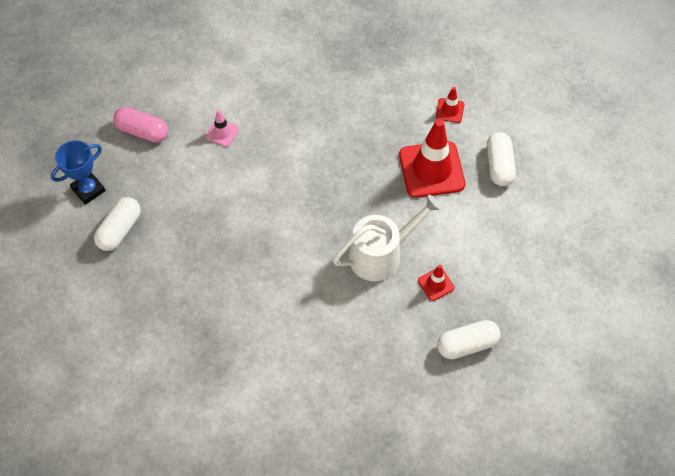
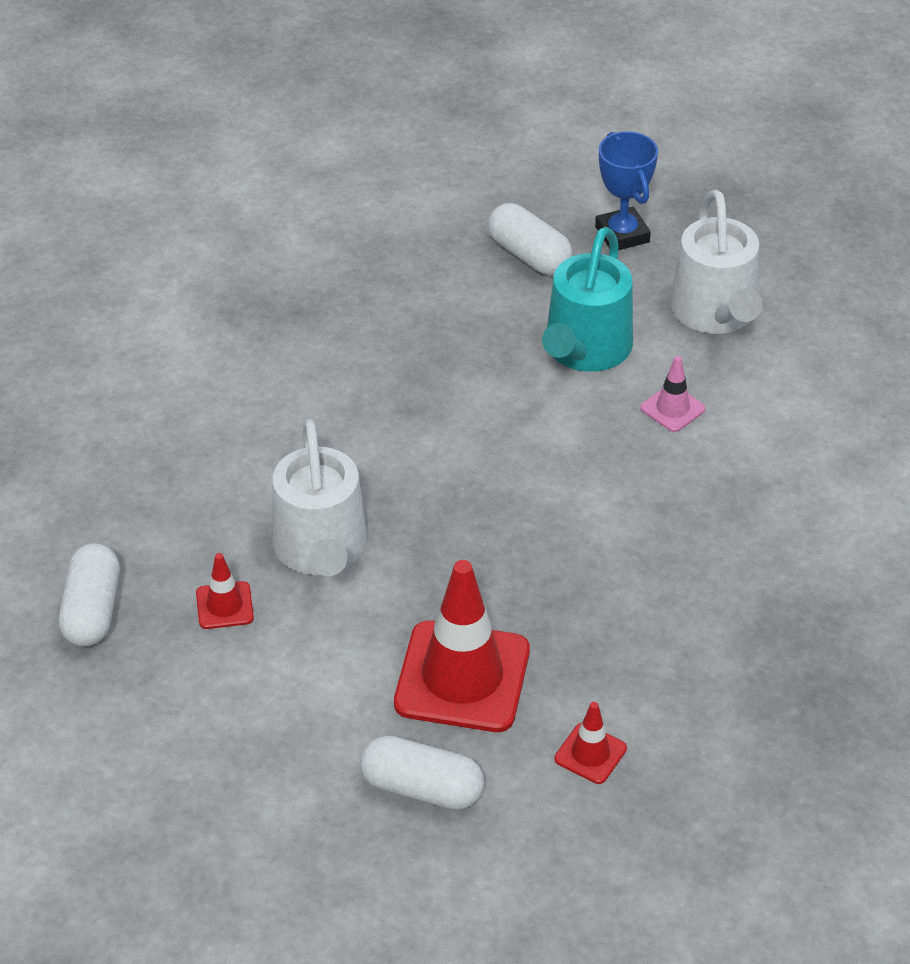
camera: 110 degrees right, 15 degrees down
pink capsule [113,107,168,143] -> white watering can [670,190,762,334]
none -> turquoise watering can [542,227,633,372]

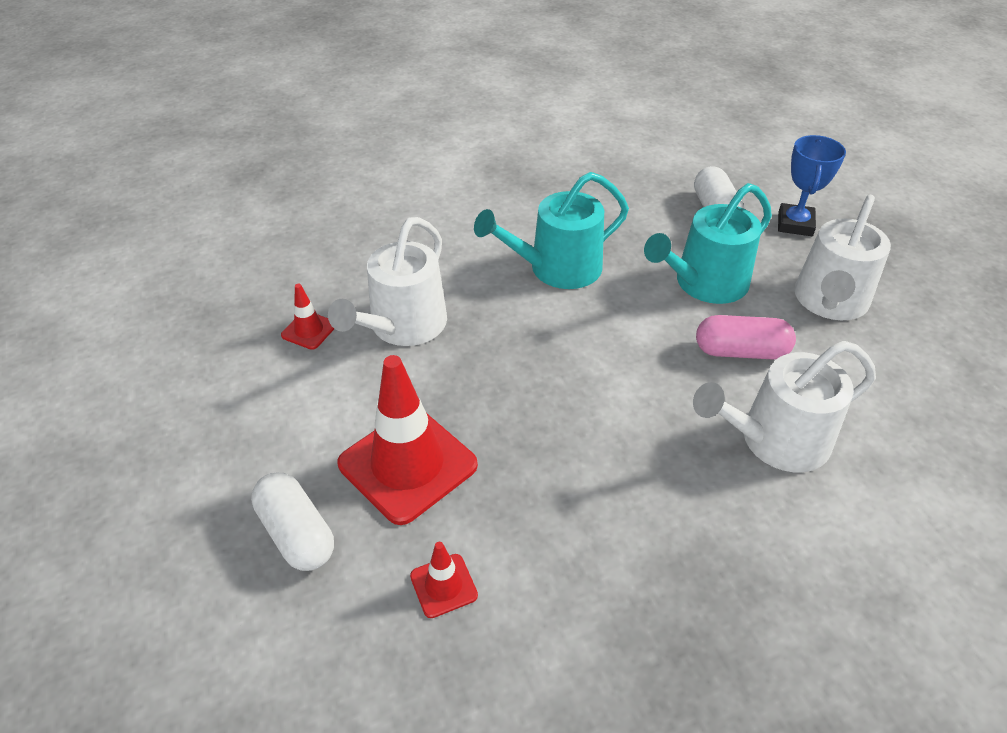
camera: 35 degrees right, 0 degrees up
white capsule [59,543,120,647] -> none
pink traffic cone [640,356,706,432] -> pink capsule [696,315,796,360]
none -> turquoise watering can [474,172,629,289]
none -> white watering can [693,341,876,472]

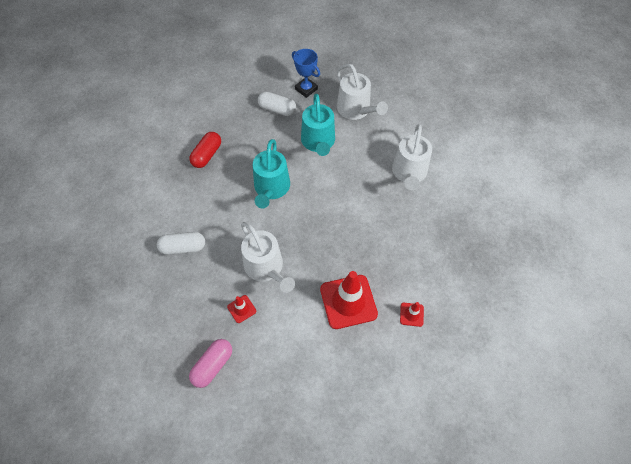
camera: 60 degrees left, 15 degrees up
white capsule [251,472,334,571] -> white capsule moved to [157,232,205,255]
pink capsule [696,315,796,360] -> pink capsule moved to [189,339,232,388]
none -> red capsule [189,132,221,168]

